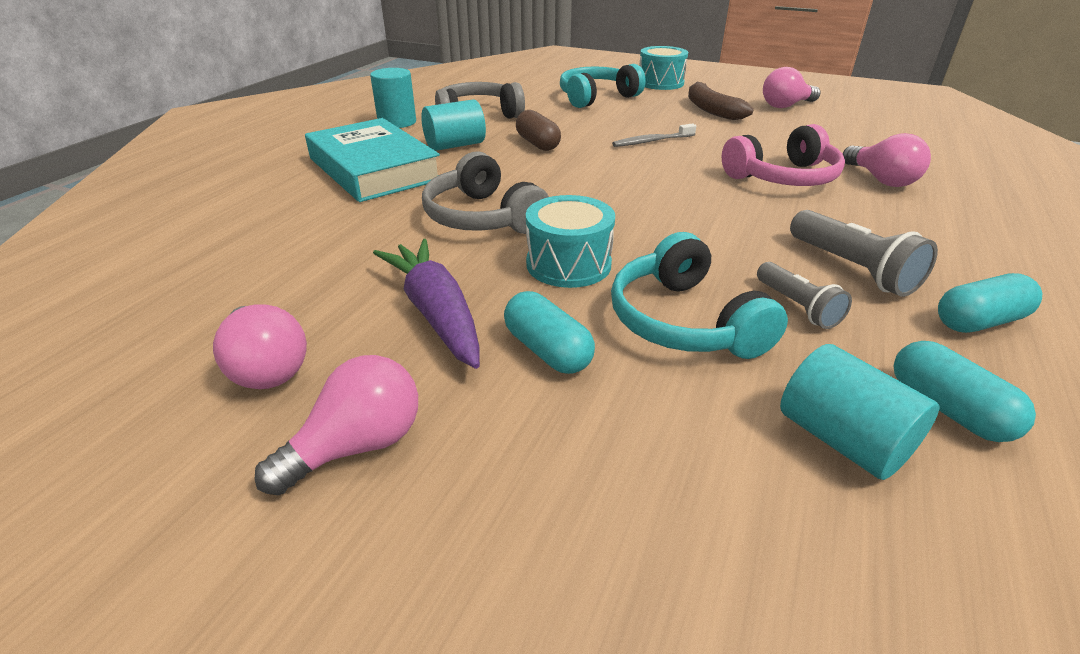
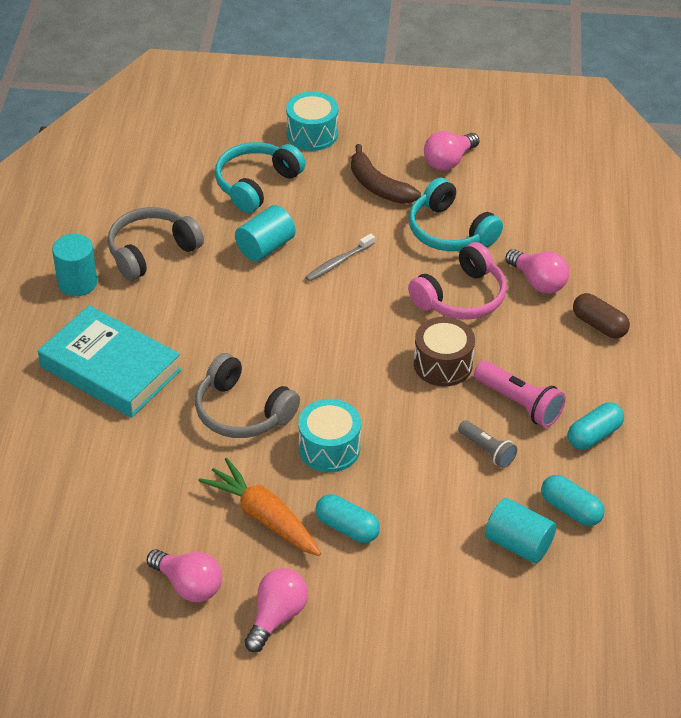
camera: 20 degrees left, 10 degrees up
purple carrot [373,239,480,369] -> orange carrot [199,458,321,556]
turquoise cylinder [421,99,486,151] -> turquoise cylinder moved to [235,205,296,262]
brown capsule [516,110,561,151] -> brown capsule moved to [573,293,630,339]
turquoise headphones [611,232,788,359] -> turquoise headphones moved to [409,178,503,251]
grey flashlight [790,210,938,297] -> pink flashlight [474,361,566,427]
none -> brown drum [414,317,475,387]

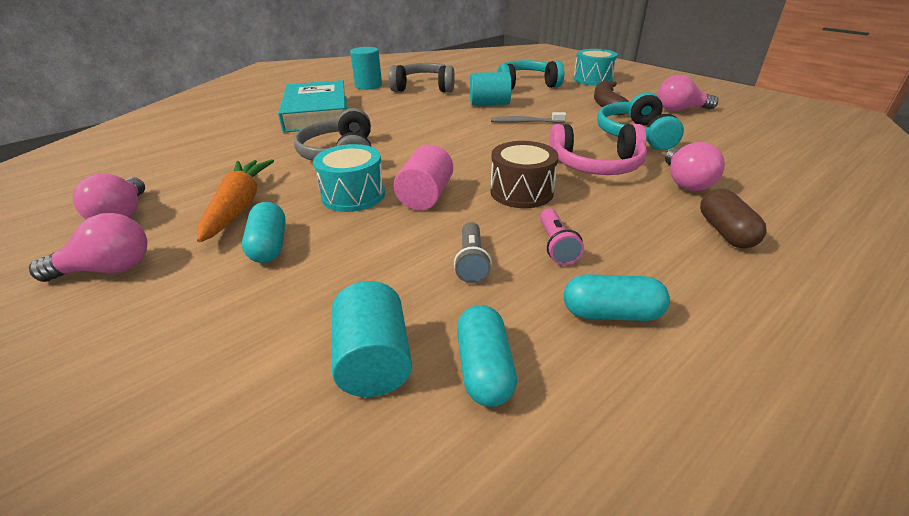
camera: 45 degrees right, 10 degrees down
pink flashlight [474,361,566,427] -> pink flashlight [540,208,584,265], size x0.65
none -> pink cylinder [394,145,453,210]

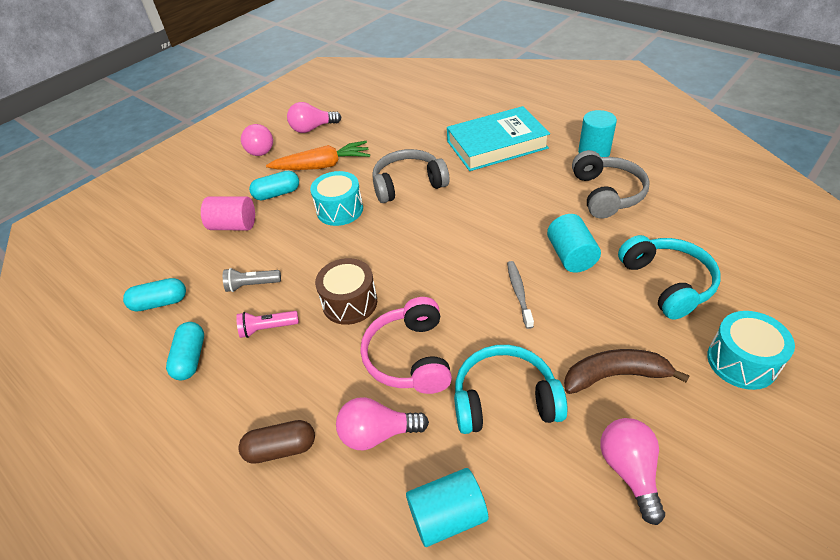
camera: 85 degrees right, 10 degrees up
turquoise cylinder [332,281,412,397] -> turquoise cylinder moved to [406,468,488,547]
pink cylinder [394,145,453,210] -> pink cylinder moved to [201,196,255,231]

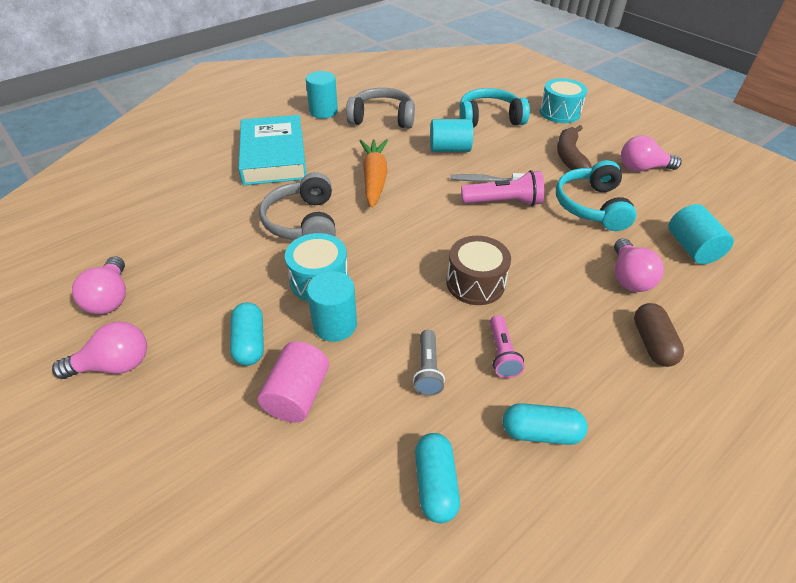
camera: 85 degrees left, 0 degrees up
orange carrot [266,141,370,170] -> orange carrot moved to [359,139,388,208]
pink headphones [361,297,452,394] -> none
none -> turquoise cylinder [307,271,357,342]
none -> pink flashlight [461,170,545,206]

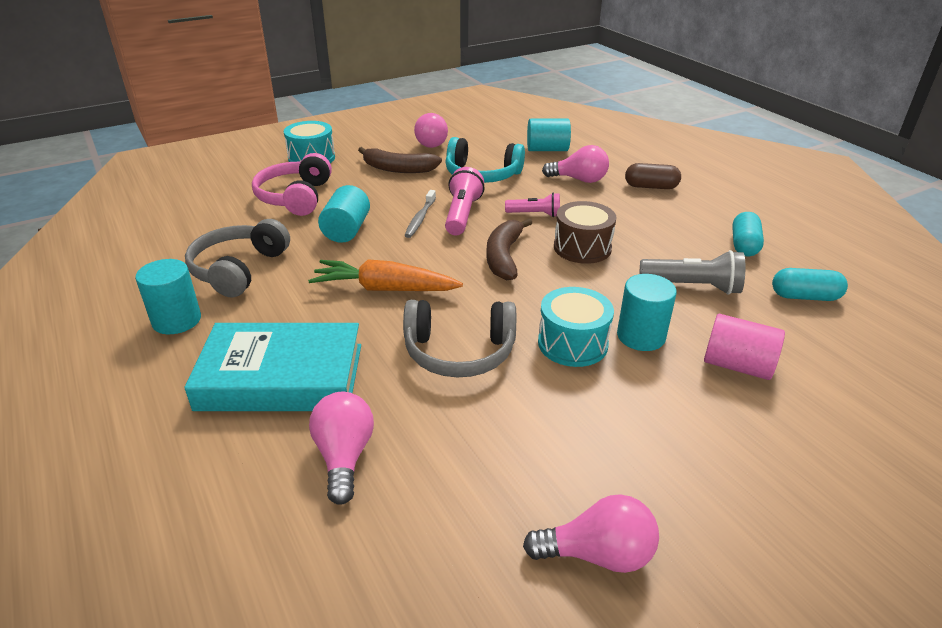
camera: 80 degrees left, 10 degrees down
pink light bulb [52,322,147,379] -> pink light bulb moved to [309,392,374,505]
turquoise capsule [230,302,264,366] -> none
grey flashlight [413,330,445,396] -> grey flashlight [639,250,745,295], size x1.53
turquoise headphones [459,88,530,128] -> pink headphones [252,153,332,216]
pink flashlight [490,315,525,378] -> pink flashlight moved to [505,193,560,217]
none -> brown banana [486,218,532,280]

